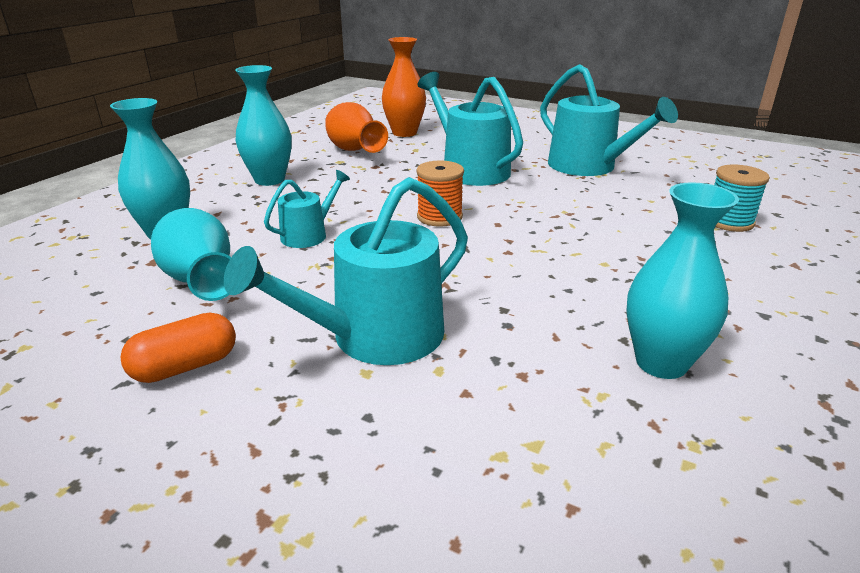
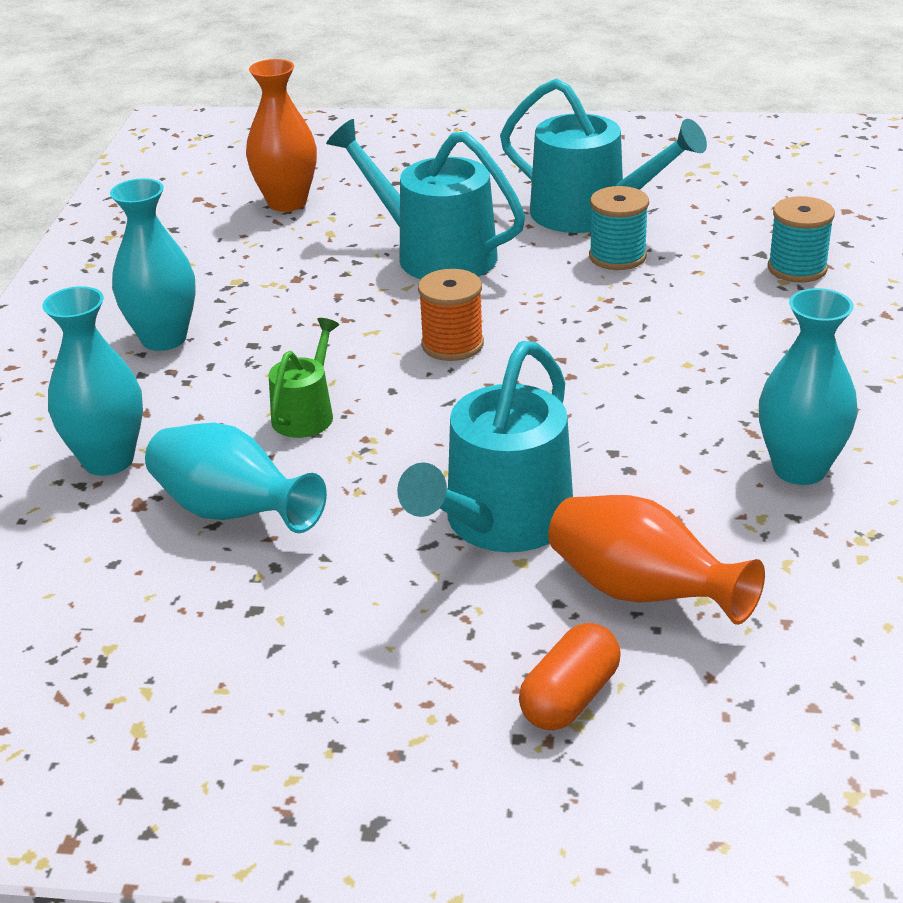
camera: 20 degrees left, 5 degrees up
orange capsule [120,313,236,383] -> orange capsule moved to [519,623,621,730]
turquoise watering can [264,170,350,248] -> green watering can [269,318,339,438]
orange vase [325,102,388,153] -> orange vase moved to [548,495,765,625]
none -> turquoise spool [589,186,649,270]

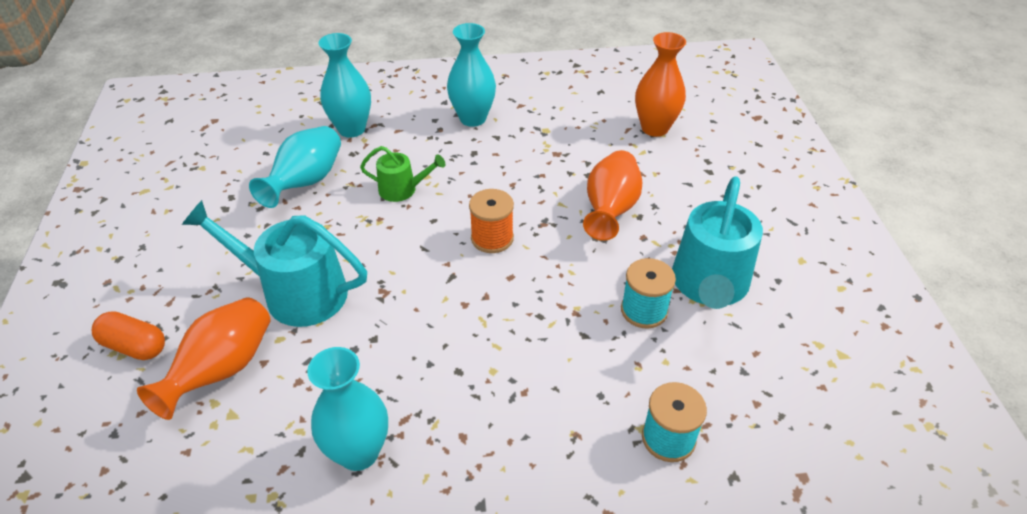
camera: 75 degrees right, 10 degrees up
turquoise watering can [326,119,525,280] -> orange vase [583,150,642,241]

